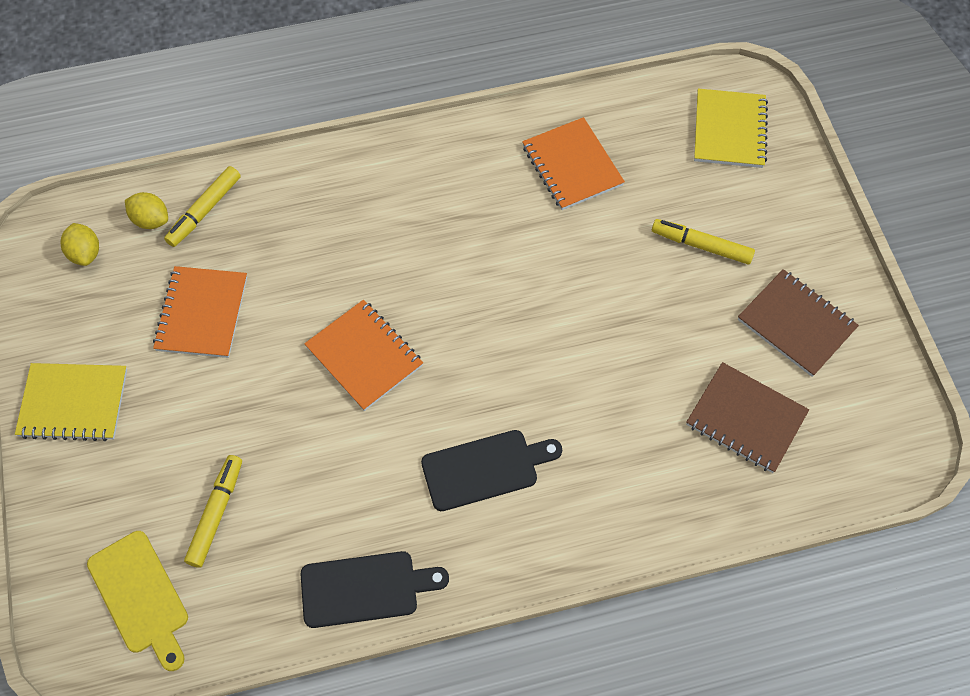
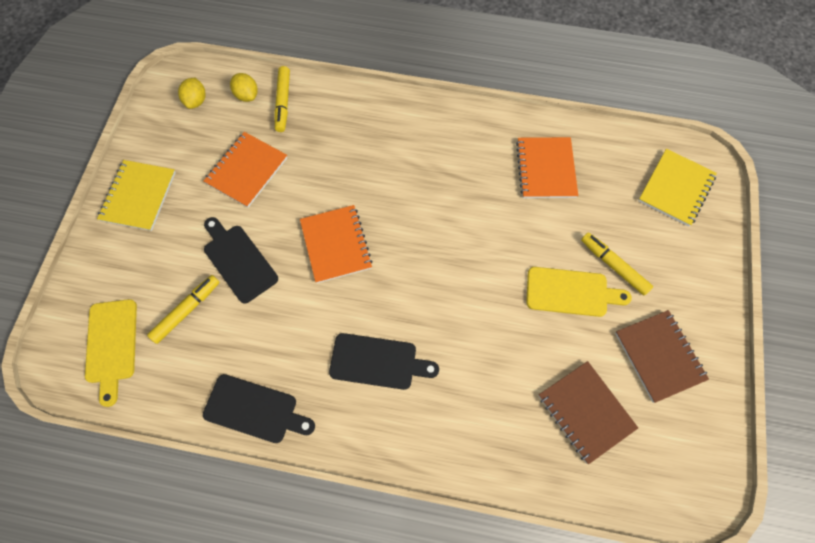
camera: 25 degrees right, 5 degrees up
yellow notebook [15,363,127,441] -> yellow notebook turned 75 degrees clockwise [97,160,176,231]
yellow marker [164,166,241,247] -> yellow marker turned 60 degrees counterclockwise [274,66,290,132]
none -> black cutting board [204,217,278,304]
none -> yellow cutting board [526,267,632,317]

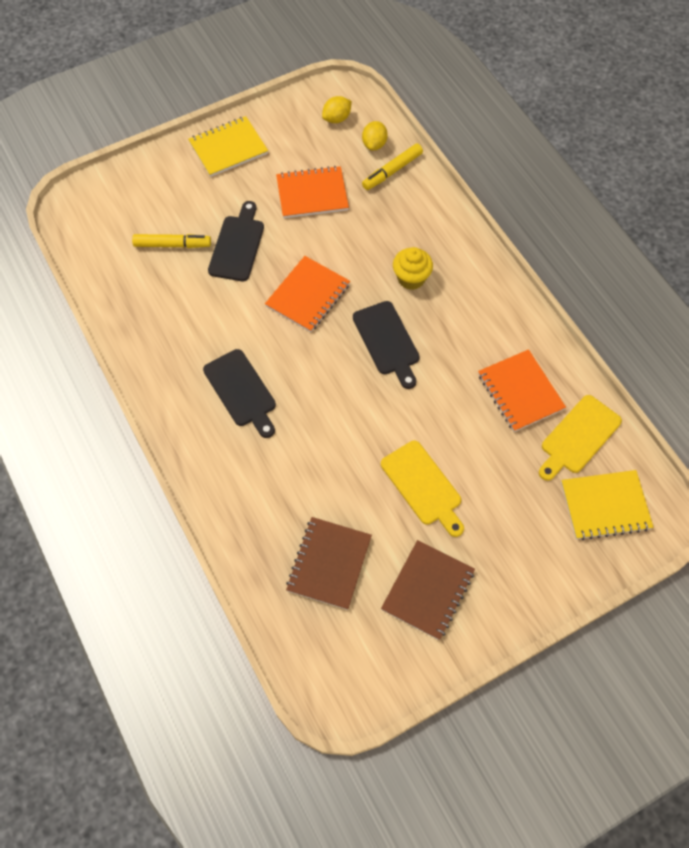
camera: 50 degrees right, 5 degrees down
yellow cutting board [85,299,137,407] -> yellow cutting board moved to [539,395,622,481]
black cutting board [203,374,315,443] -> black cutting board moved to [353,301,420,389]
orange notebook [516,137,578,198] -> orange notebook turned 75 degrees counterclockwise [478,349,566,432]
yellow marker [581,233,653,295] -> none
none -> yellow cupcake [393,247,433,290]

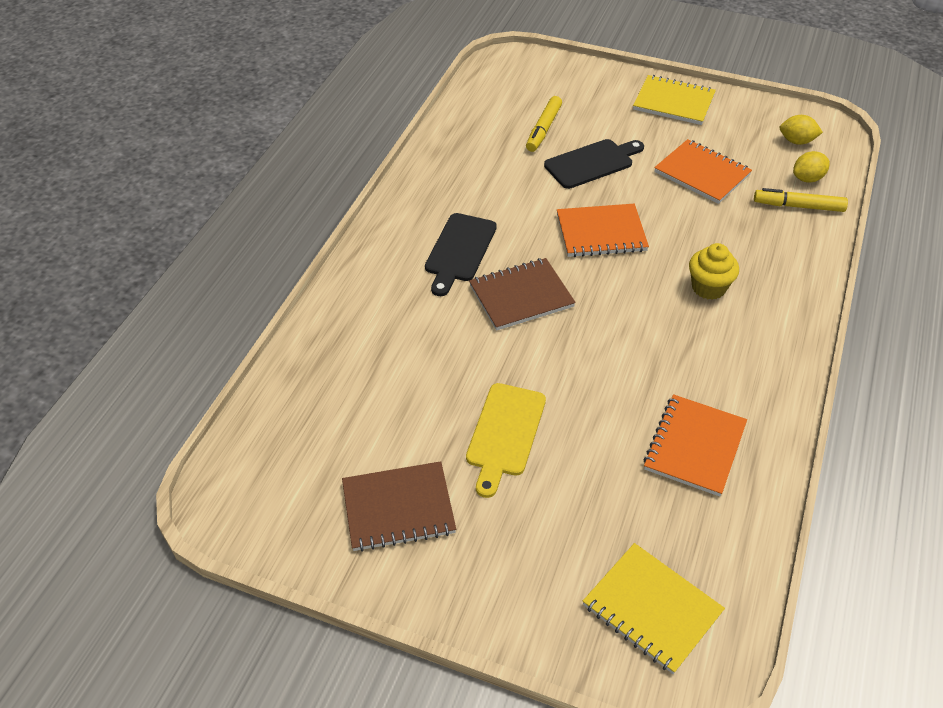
camera: 50 degrees right, 15 degrees down
yellow marker [132,234,211,248] -> yellow marker turned 60 degrees clockwise [526,96,562,152]
brown notebook [286,517,372,610] -> brown notebook moved to [469,258,576,331]
black cutting board [353,301,420,389] -> none
yellow cutting board [539,395,622,481] -> none

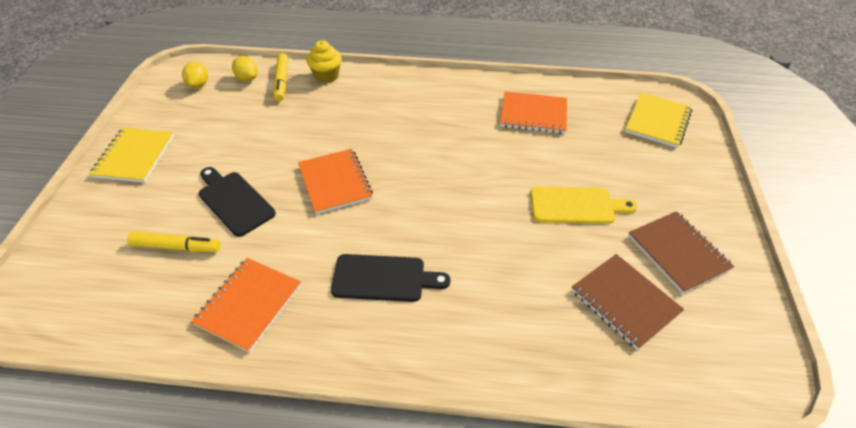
camera: 105 degrees left, 0 degrees up
brown notebook [469,258,576,331] -> brown notebook moved to [572,254,684,350]
orange notebook [654,139,752,204] -> orange notebook moved to [191,258,301,353]
yellow cupcake [689,243,739,300] -> yellow cupcake moved to [307,40,342,83]

